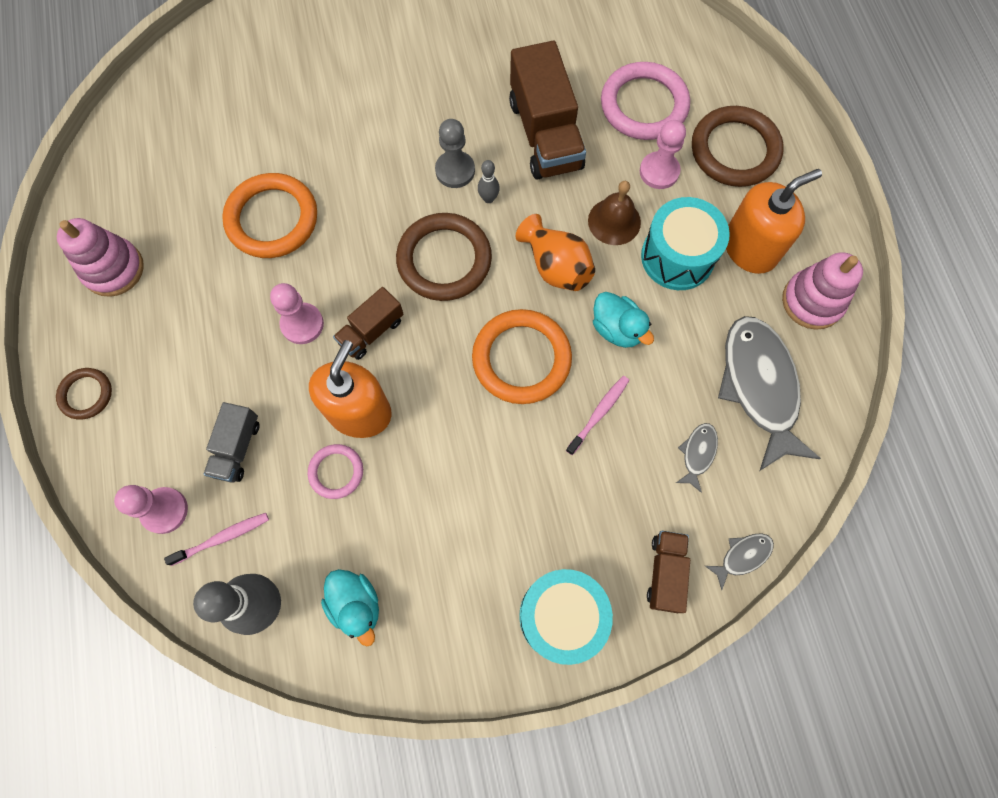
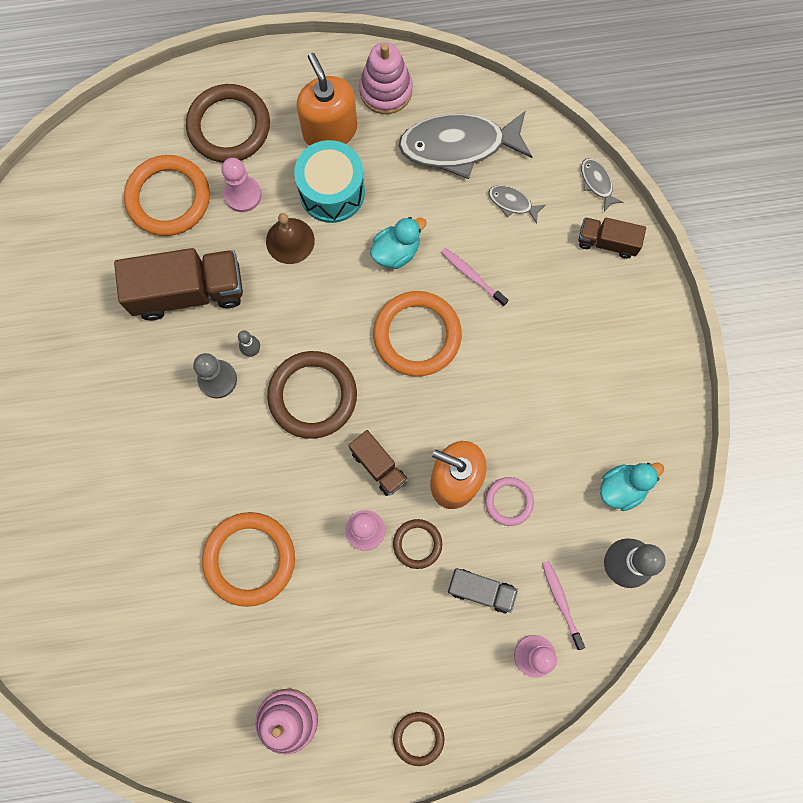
camera: 85 degrees left, 5 degrees up
orange vase [516,214,595,291] -> none
turquoise drum [519,569,613,665] -> none
pink ring [601,62,690,140] -> orange ring [124,155,210,236]
none -> brown ring [393,519,442,569]

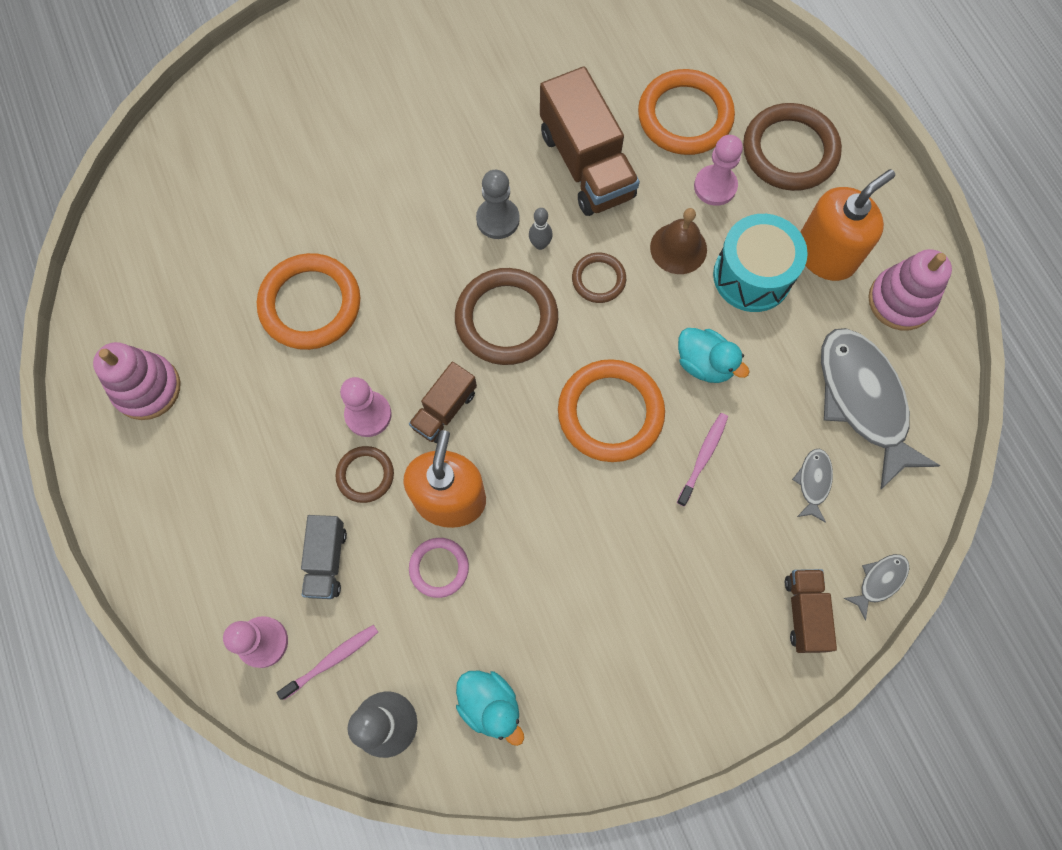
camera: 75 degrees right, 5 degrees down
brown ring [393,712,445,766] -> brown ring moved to [572,253,626,303]

